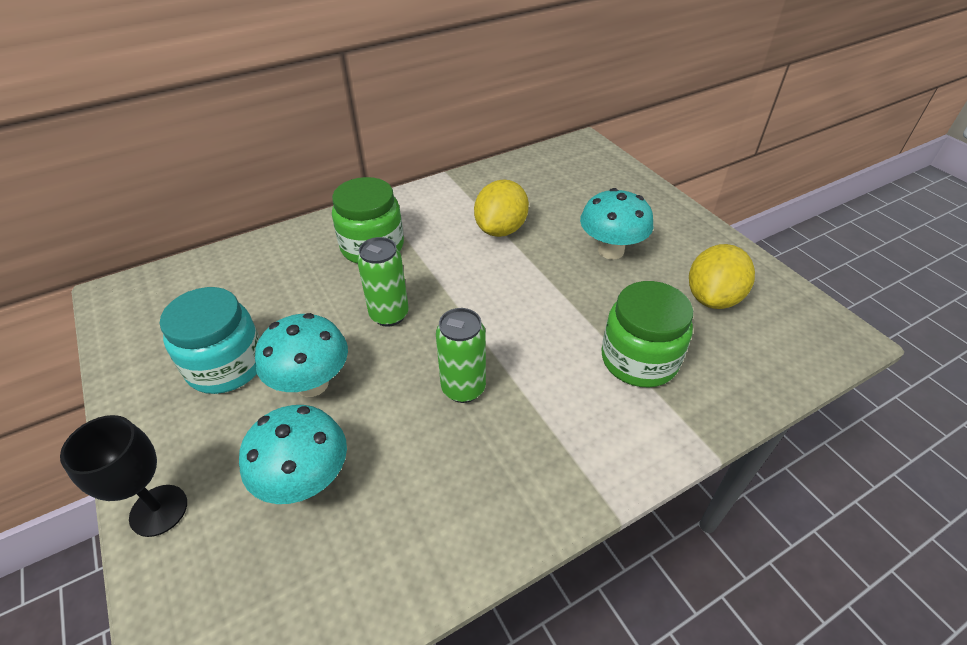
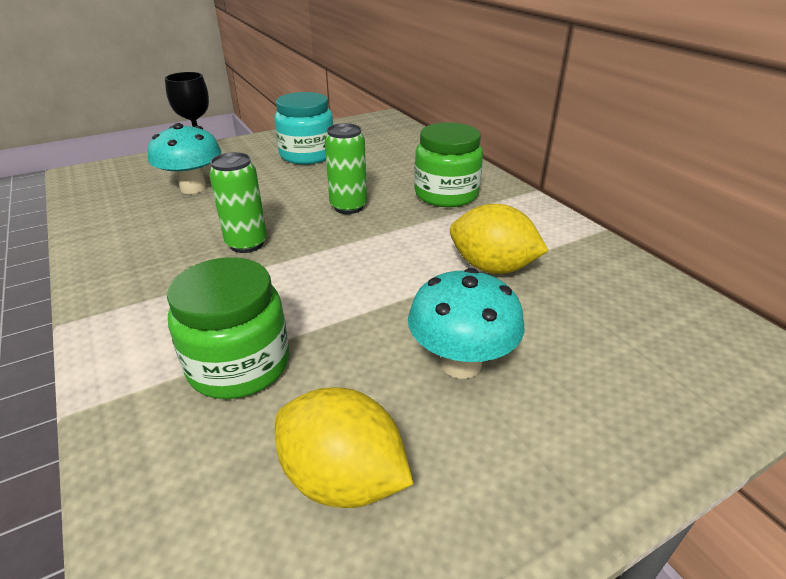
camera: 90 degrees right, 10 degrees down
turquoise mushroom [255,313,348,397] -> none

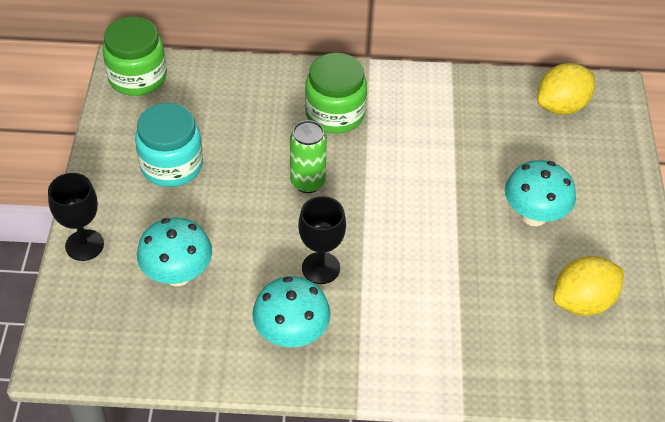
camera: 60 degrees left, 15 degrees up
green jar [167,257,289,399] -> green jar moved to [102,17,167,96]
green can [209,152,267,253] -> black goblet [298,196,346,284]
yellow lemon [450,204,549,274] -> yellow lemon moved to [537,63,595,115]
none -> turquoise mushroom [252,276,331,347]

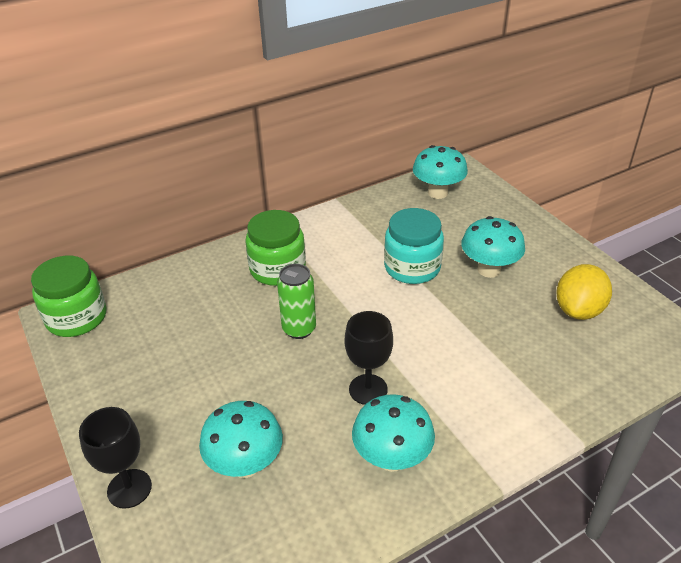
camera: 30 degrees left, 10 degrees down
turquoise jar [135,103,203,187] -> turquoise jar moved to [384,208,444,284]
yellow lemon [537,63,595,115] -> turquoise mushroom [413,145,468,199]

